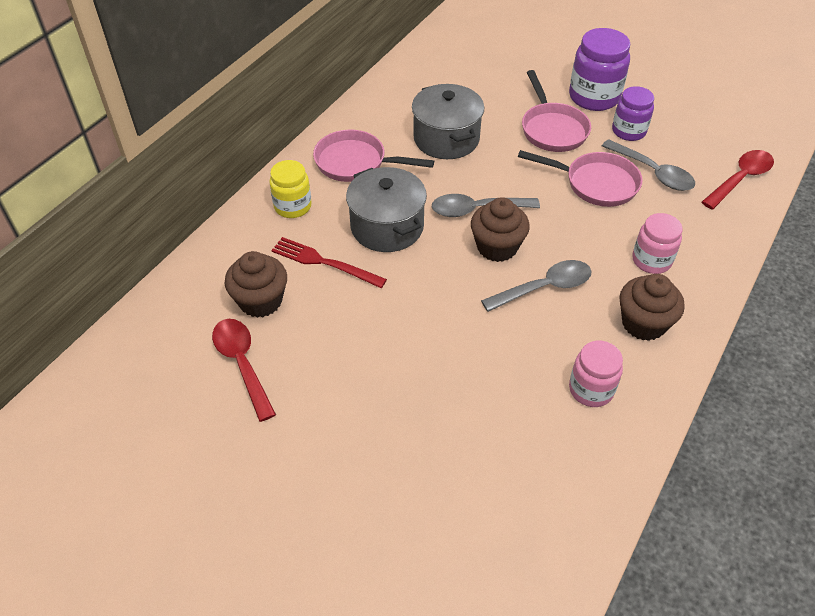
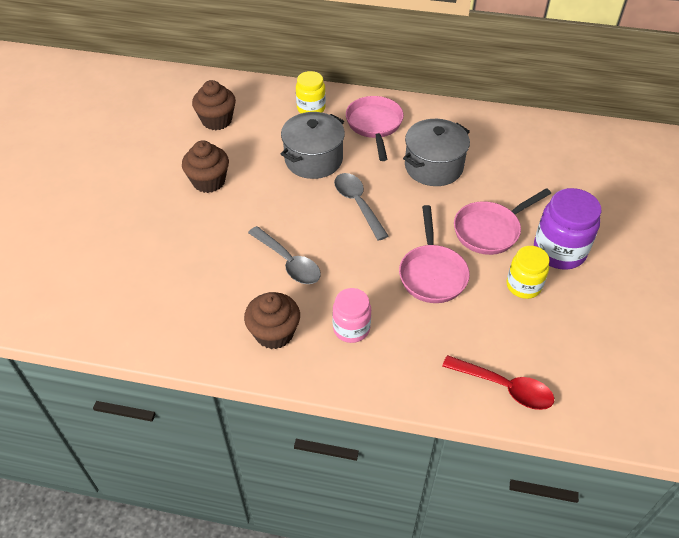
camera: 70 degrees right, 0 degrees up
red spoon [212,319,276,422] -> none
red fork [271,237,387,288] -> none
brown cupcake [471,197,530,262] -> brown cupcake moved to [182,141,229,193]
pink jar [569,341,623,407] -> none
grey spoon [602,139,695,191] -> none
purple jar [612,86,654,141] -> yellow jar [507,246,549,299]

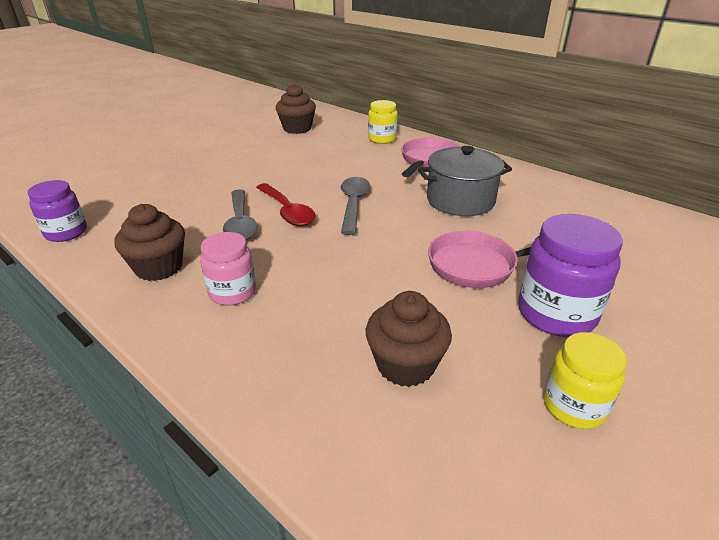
camera: 30 degrees right, 15 degrees down
brown cupcake [182,141,229,193] -> brown cupcake moved to [366,291,452,387]
grey pot [281,112,345,179] -> none
pink pan [399,205,470,303] -> none
red spoon [442,355,554,410] -> red spoon moved to [256,183,316,226]
yellow jar [507,246,549,299] -> yellow jar moved to [543,332,627,429]
none -> purple jar [27,180,87,242]

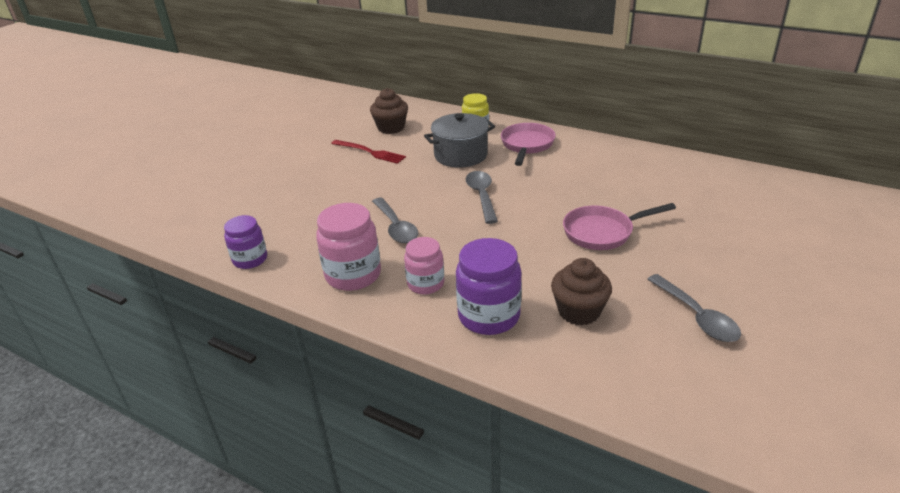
camera: 10 degrees left, 0 degrees up
brown cupcake [115,204,185,281] -> pink jar [316,203,381,291]
red spoon [256,183,316,226] -> none
grey pot [418,146,512,216] -> grey pot moved to [424,113,495,167]
purple jar [518,214,623,337] -> purple jar moved to [456,238,522,335]
yellow jar [543,332,627,429] -> grey spoon [647,274,741,342]
none -> red fork [331,140,406,164]

